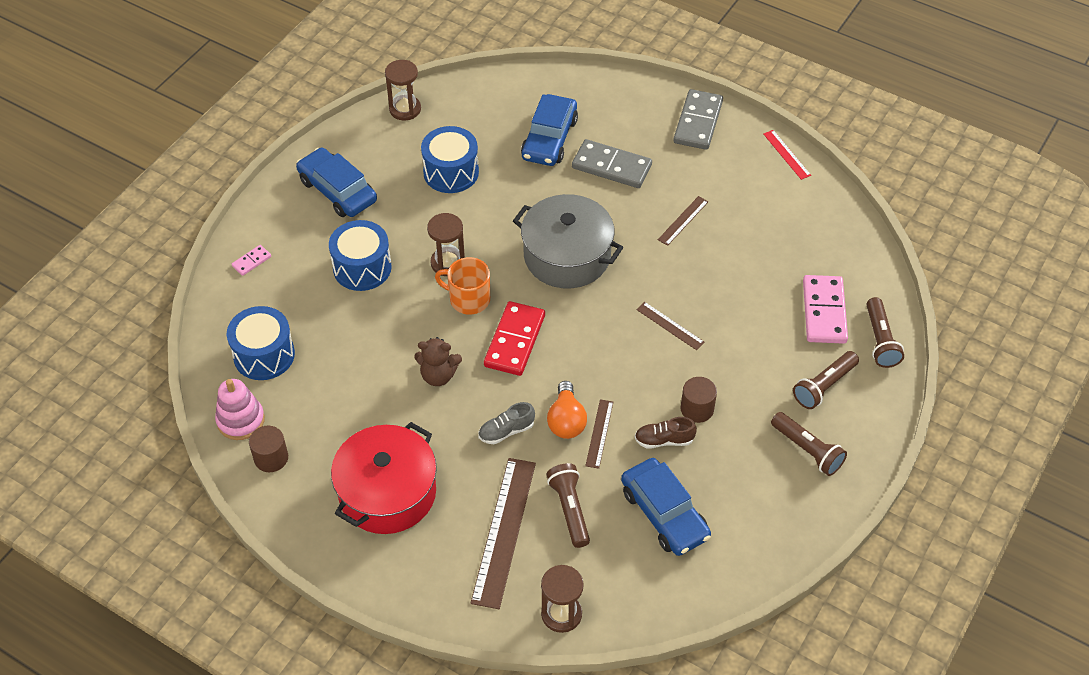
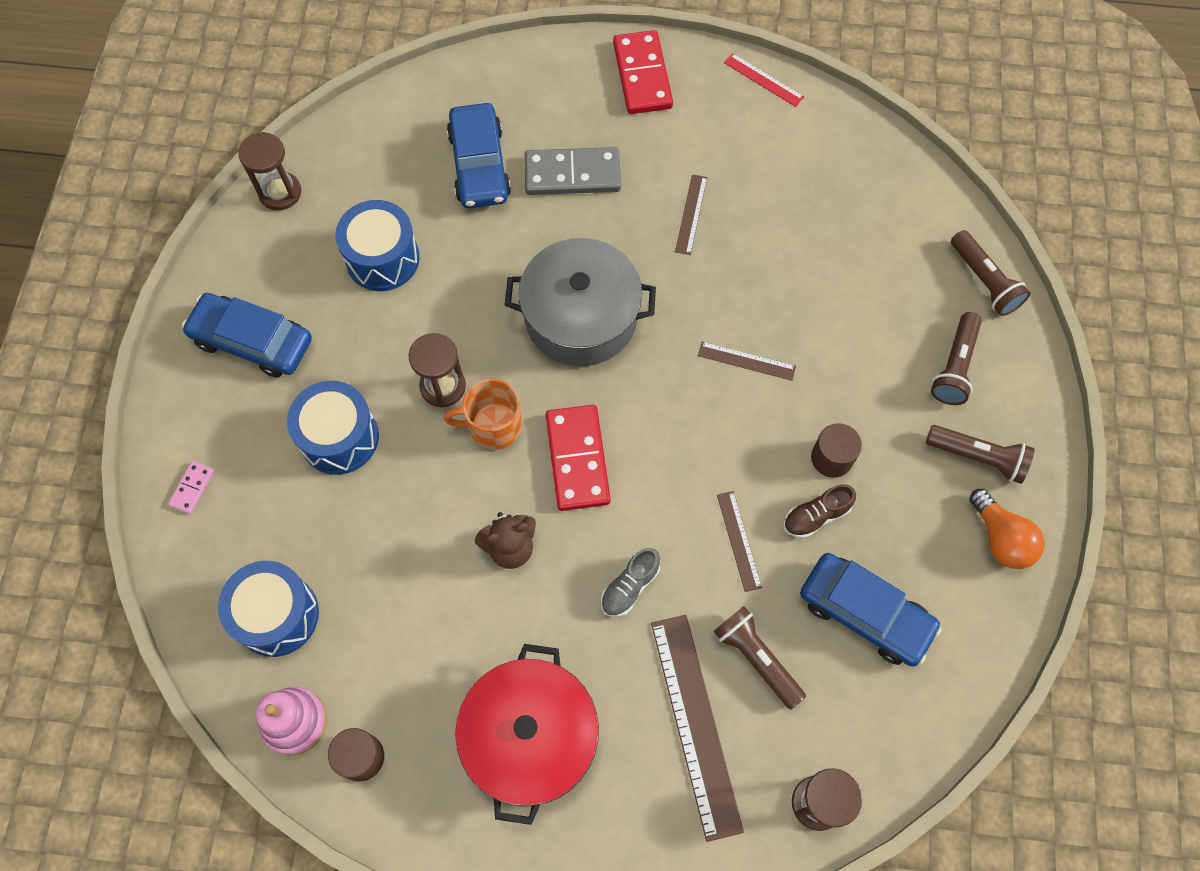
camera: 25 degrees left, 15 degrees up
orange light bulb [547,381,587,439] -> orange light bulb moved to [970,489,1045,569]
grey domino [674,89,723,150] -> red domino [613,30,673,114]
pink domino [803,275,848,344] -> none

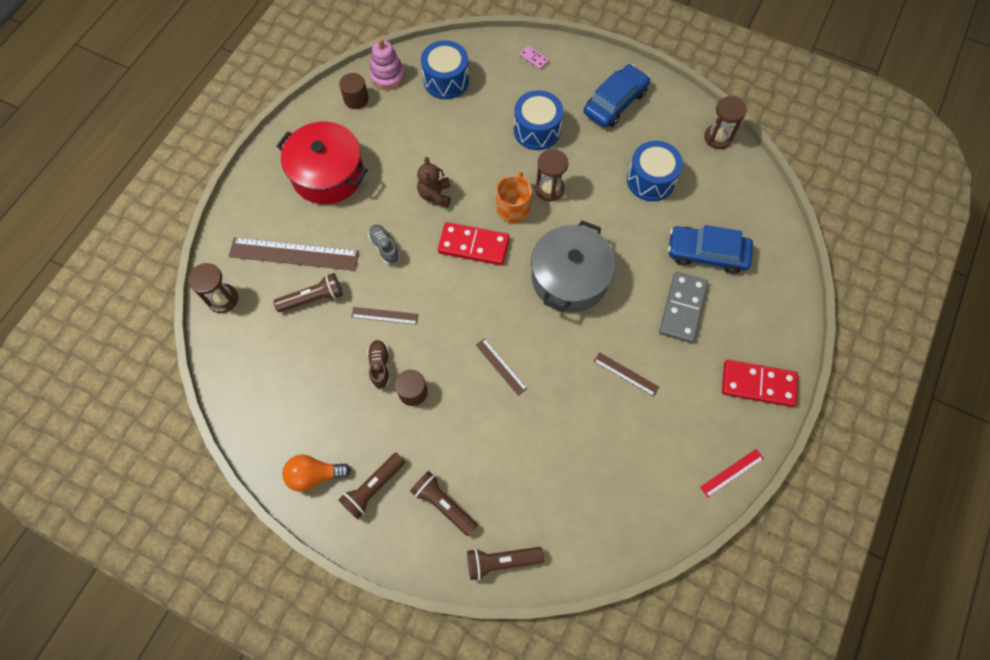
camera: 110 degrees right, 0 degrees up
brown ruler [698,341,796,381] -> brown ruler turned 75 degrees counterclockwise [476,338,527,396]
blue car [800,553,942,667] -> none

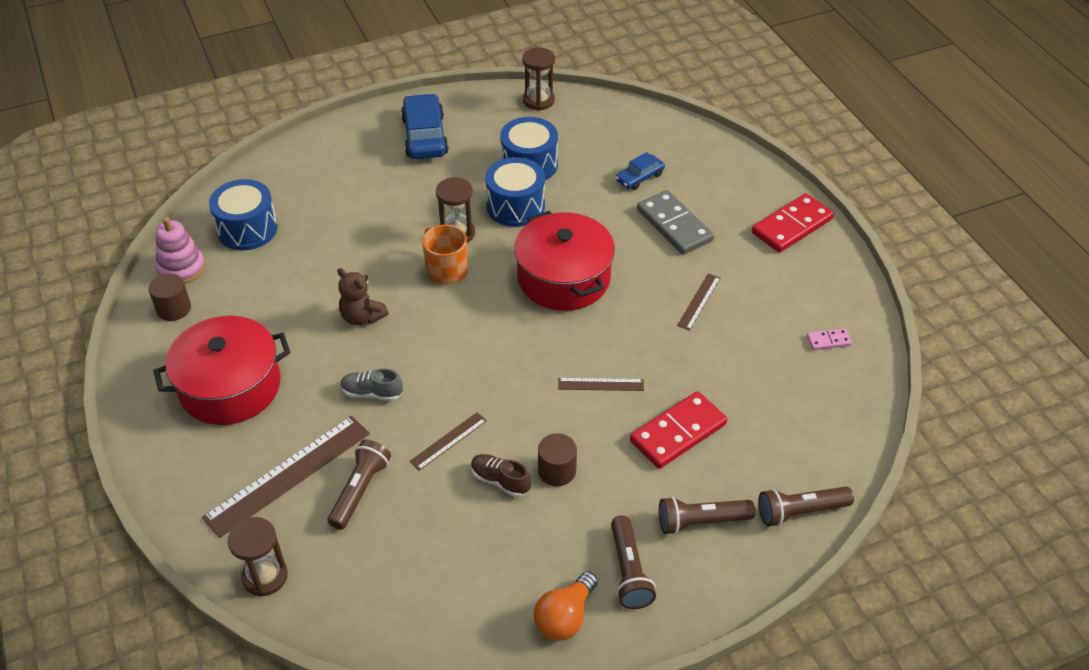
camera: 50 degrees left, 20 degrees down
red domino [438,222,510,265] -> red domino moved to [630,391,727,469]
brown flashlight [467,547,544,580] -> brown flashlight turned 45 degrees clockwise [758,487,854,526]
blue drum [514,90,563,150] -> blue drum moved to [485,157,545,227]
pink domino [519,45,549,70] -> pink domino moved to [807,328,852,350]
grey pot [531,220,616,312] -> red pot [514,211,615,311]
brown ruler [594,352,659,396] -> brown ruler turned 45 degrees counterclockwise [677,273,720,331]
blue car [668,225,753,274] -> blue car [615,152,665,190], size x0.56
red ruler [700,449,764,498] -> none

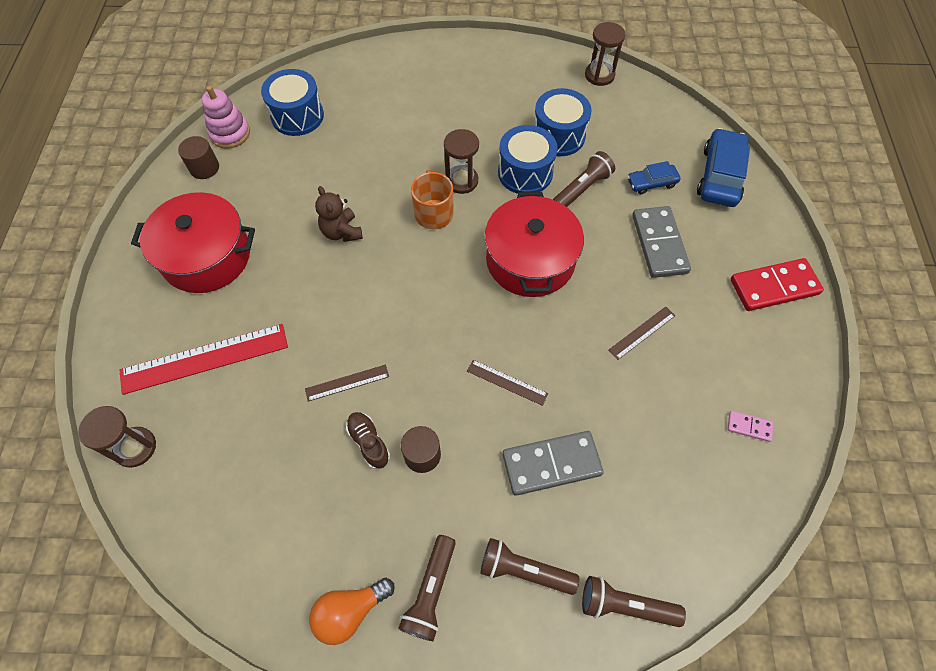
camera: 25 degrees right, 15 degrees up
brown ruler [202,416,370,538] -> red ruler [120,324,288,395]
brown flashlight [328,440,391,530] -> brown flashlight moved to [553,151,615,207]
grey shoe [340,368,403,401] -> none
blue car [401,93,449,159] -> blue car moved to [697,128,750,207]
red domino [630,391,727,469] -> grey domino [502,431,604,496]

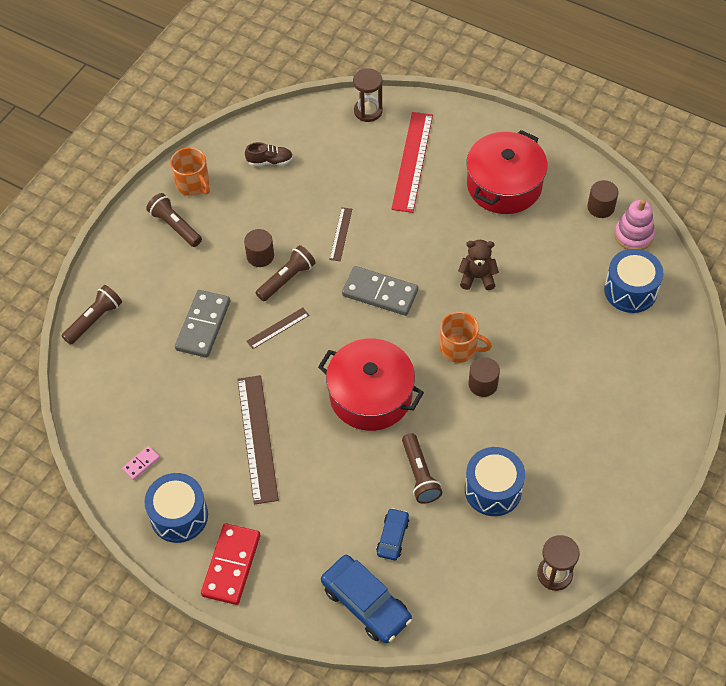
camera: 120 degrees right, 5 degrees down
orange light bulb [309,578,395,645] -> orange mug [170,147,210,196]
brown shoe [346,412,390,469] -> brown shoe moved to [245,142,293,166]
brown hourglass [444,129,479,194] -> brown cylinder [468,357,500,397]
brown flashlight [480,538,579,595] -> brown flashlight moved to [255,245,315,301]
blue drum [498,125,558,194] -> blue drum moved to [144,473,208,543]
brown ruler [609,306,675,360] -> brown ruler [237,375,279,505], size x1.99
grey domino [632,206,691,278] -> grey domino moved to [342,266,418,316]

